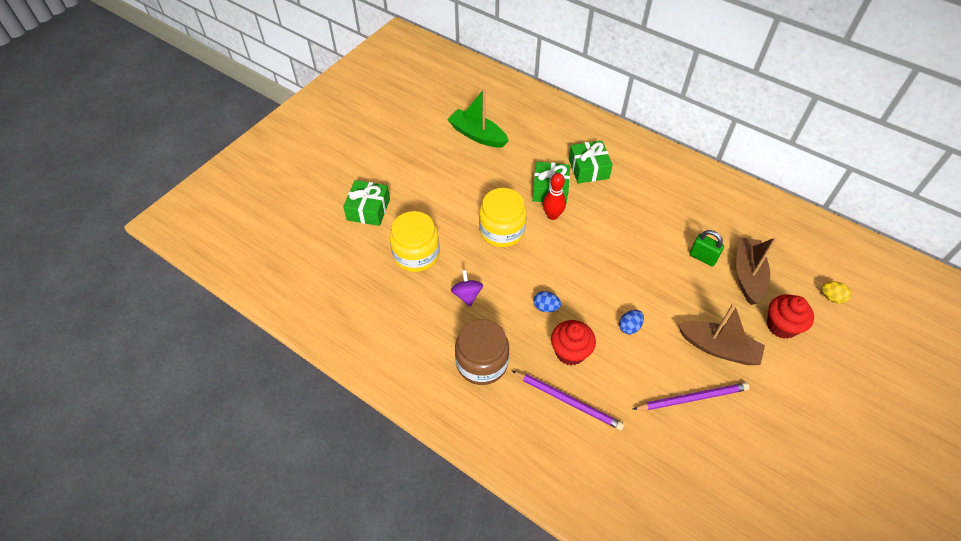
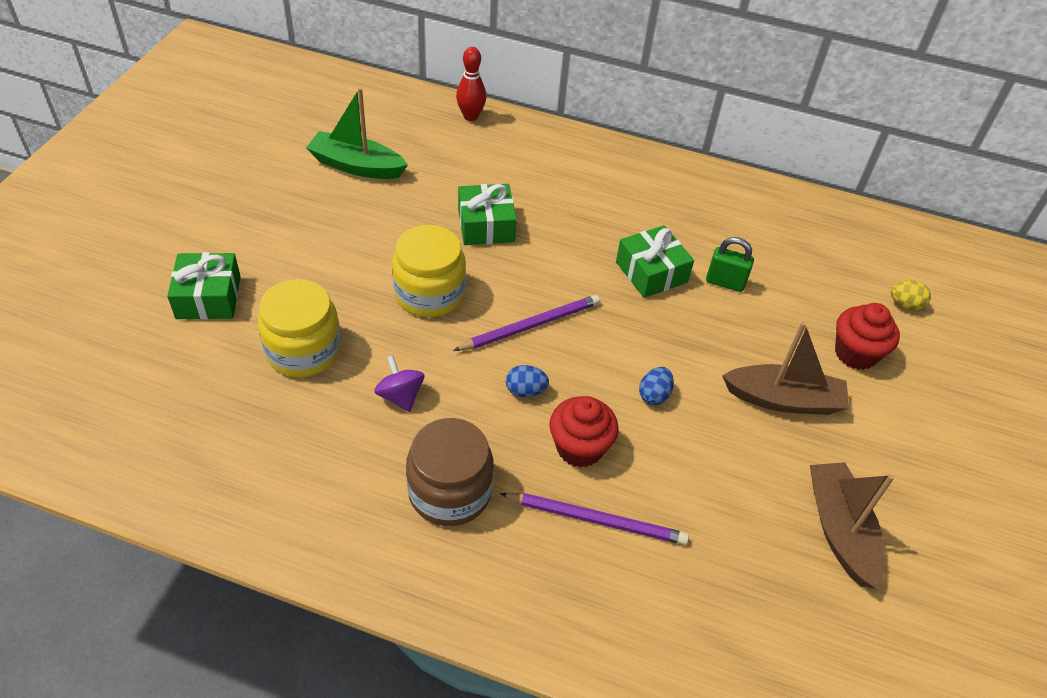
camera: 20 degrees left, 5 degrees down
red bowling pin [543,173,566,220] -> red bowling pin moved to [456,47,486,121]
green gift [569,141,613,183] -> green gift moved to [616,225,694,298]
purple pencil [633,383,749,410] -> purple pencil moved to [453,295,600,351]
brown boat [736,237,777,305] -> brown boat moved to [810,462,894,589]

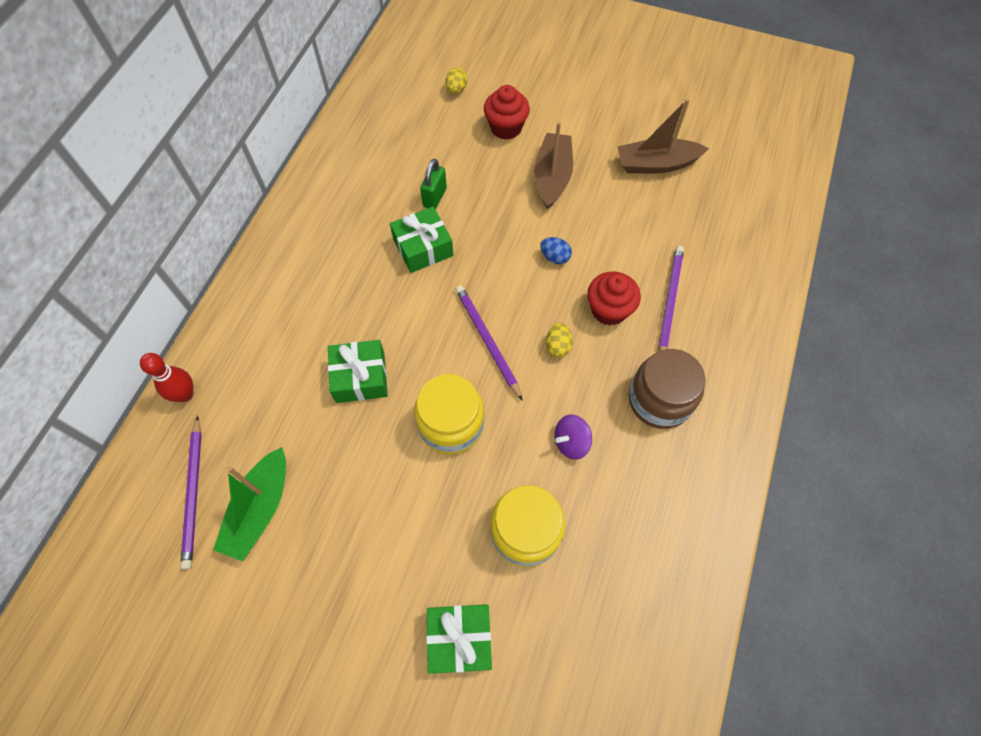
camera: 85 degrees left, 15 degrees up
blue egg [506,365,549,397] -> yellow egg [546,323,573,357]
none -> purple pencil [180,416,202,570]

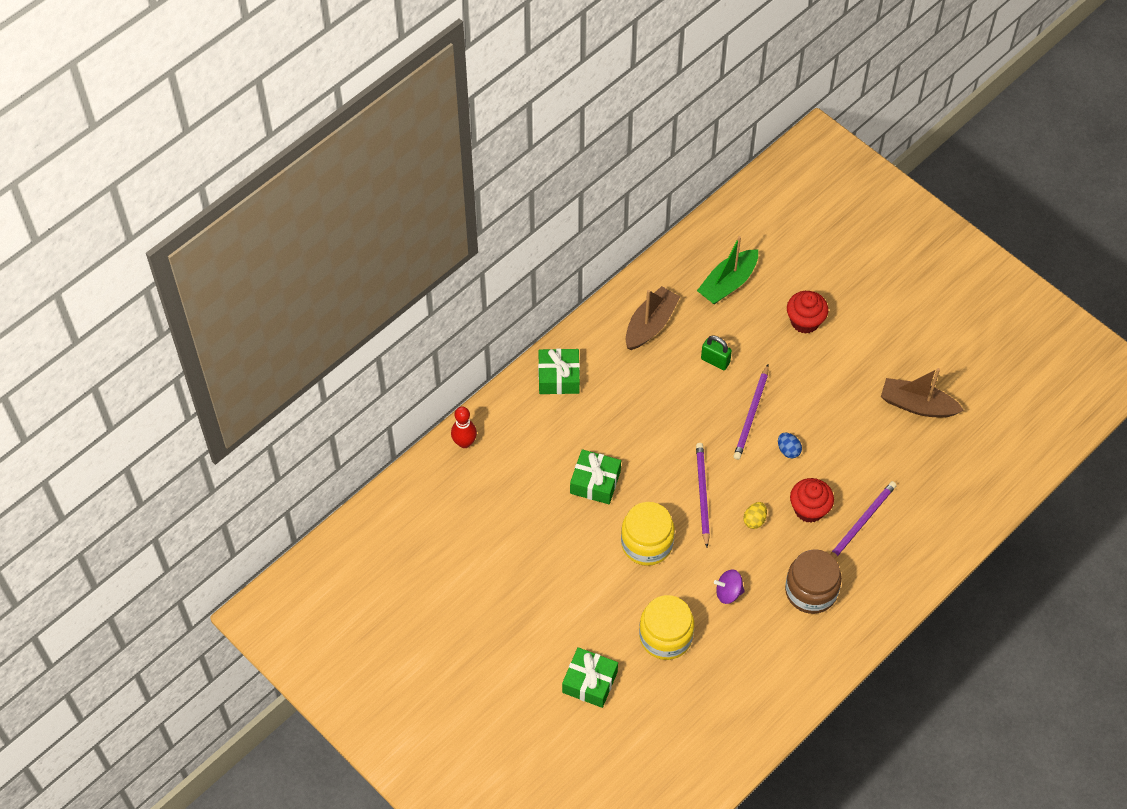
camera: 25 degrees right, 5 degrees down
purple pencil [180,416,202,570] -> purple pencil moved to [734,365,769,460]
green boat [213,447,286,561] -> green boat moved to [697,236,758,304]
green gift [390,207,453,273] -> green gift moved to [538,349,580,394]
green padlock [420,159,447,209] -> green padlock turned 75 degrees clockwise [701,335,732,370]
yellow egg [445,68,468,94] -> none
brown boat [534,122,573,209] -> brown boat moved to [626,286,680,350]

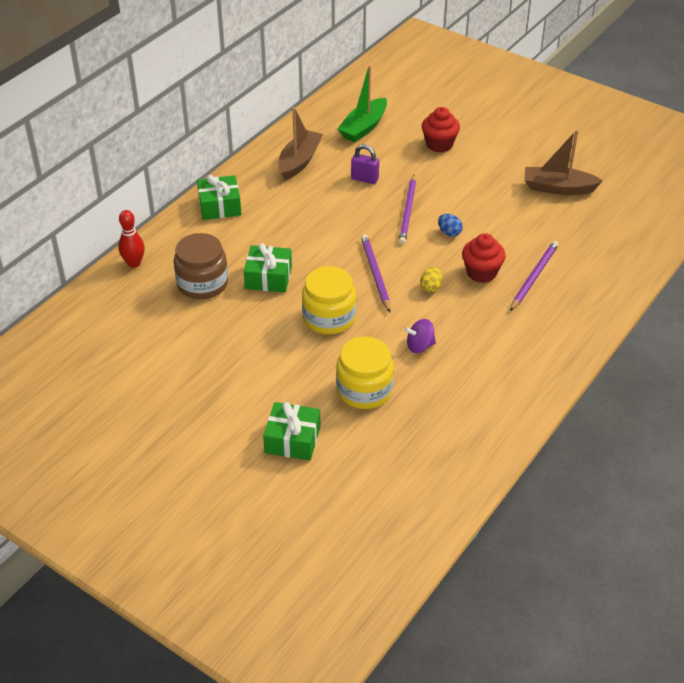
camera: 10 degrees left, 15 degrees down
green padlock [701,335,732,370] -> purple padlock [351,145,379,184]
brown jar [785,549,842,614] -> brown jar moved to [174,233,228,299]

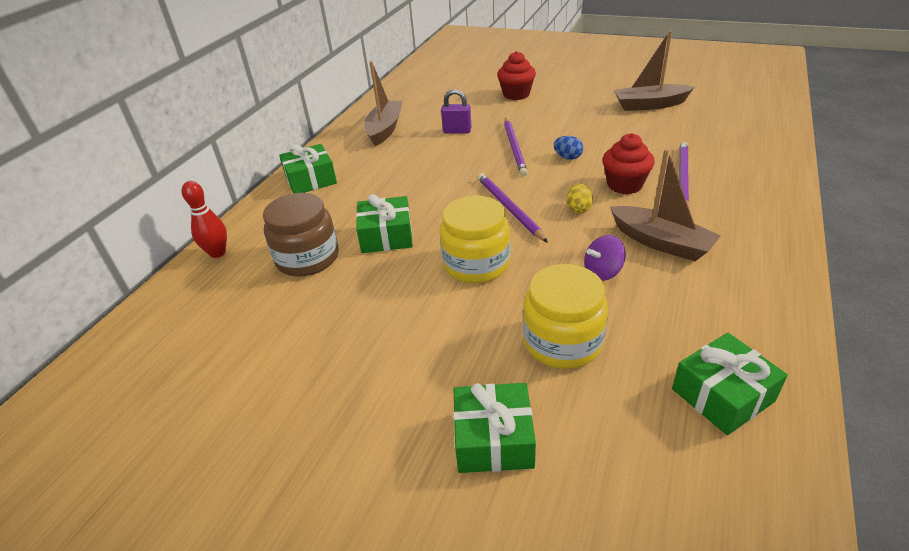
camera: 10 degrees left, 5 degrees down
green boat [337,66,387,142] -> none
none -> brown boat [610,149,721,261]
none -> green gift [672,333,788,435]

